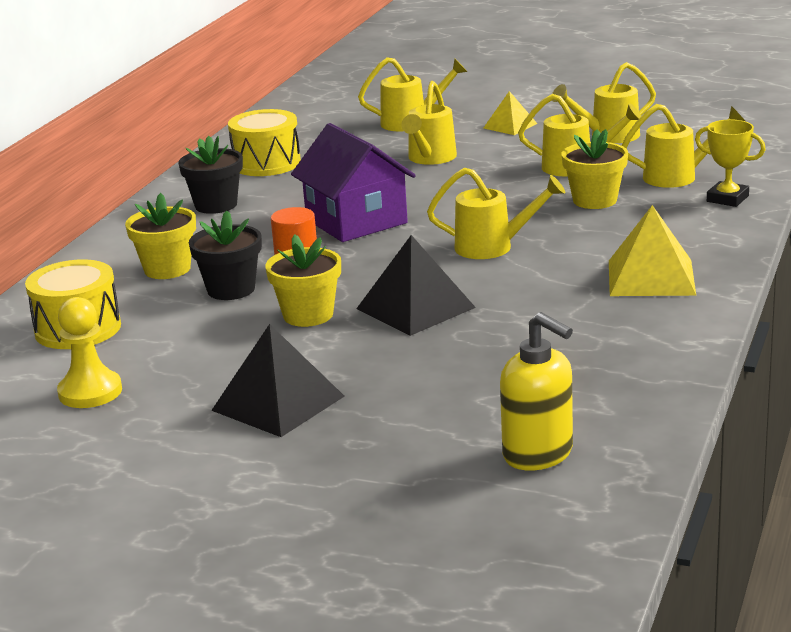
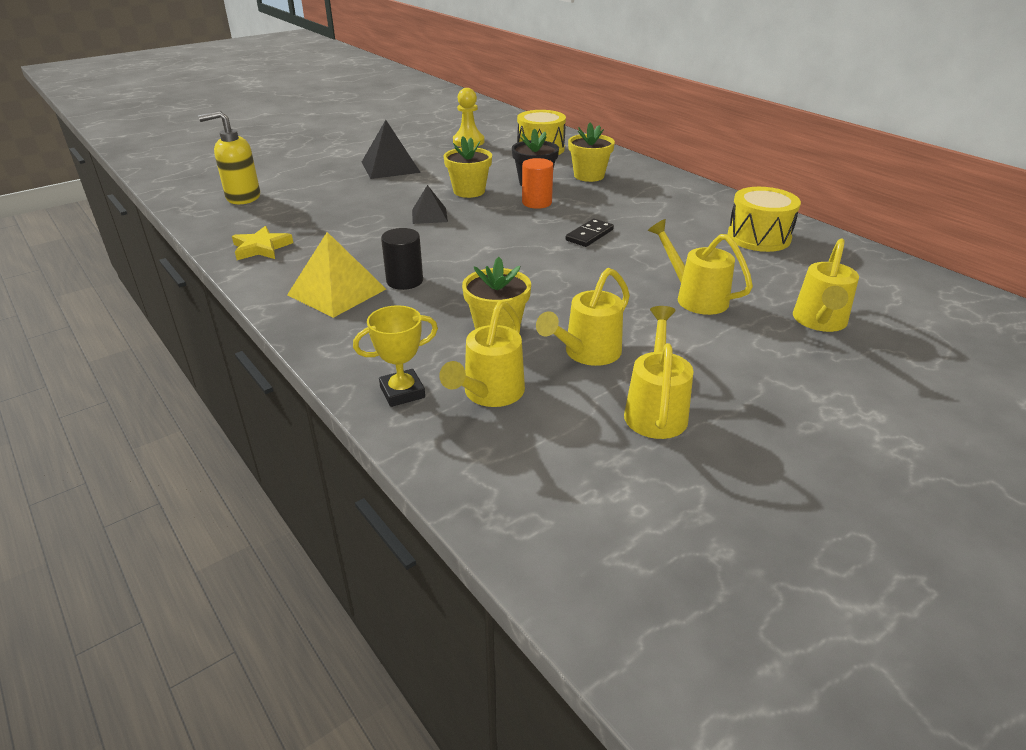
camera: 120 degrees right, 10 degrees up
black flower pot [178,136,243,214] -> none
purple house [291,123,416,242] -> black domino [566,219,614,247]
black pyramid [356,235,476,336] -> black pyramid [412,185,448,224], size x0.60
yellow watering can [427,168,565,259] -> none
yellow pyramid [484,91,537,135] -> none
none -> yellow star [232,226,293,260]
none -> black cylinder [381,228,423,290]

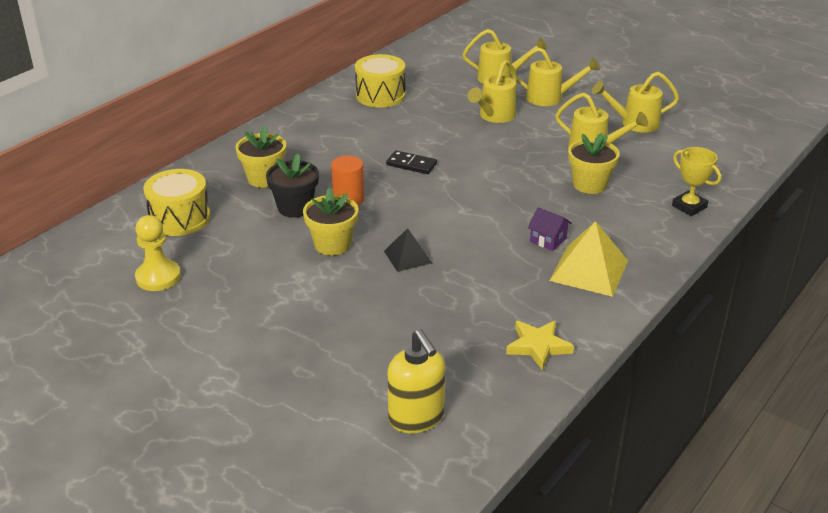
camera: 105 degrees left, 0 degrees up
black pyramid [362,120,421,179] -> none
black cylinder [381,228,423,290] -> purple house [528,207,572,251]
yellow watering can [439,301,525,407] -> yellow watering can moved to [512,47,600,106]

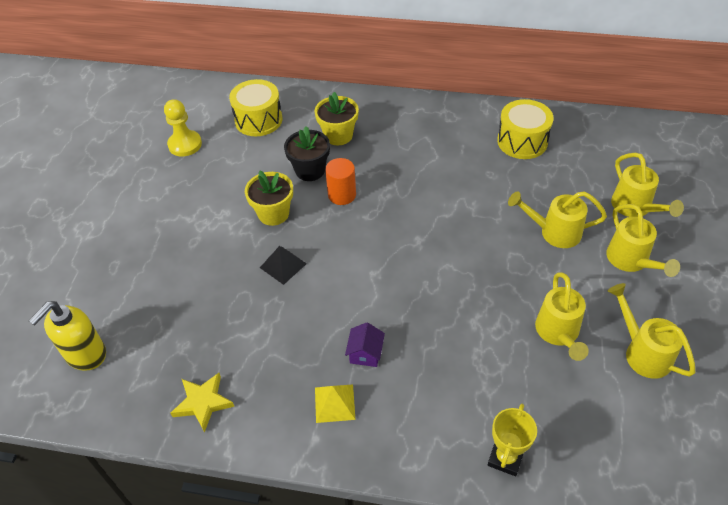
camera: 65 degrees right, 15 degrees up
black domino [386,150,437,174] -> none
yellow pyramid [549,221,628,297] -> yellow pyramid [315,385,356,423], size x0.60
yellow flower pot [568,133,620,194] -> none

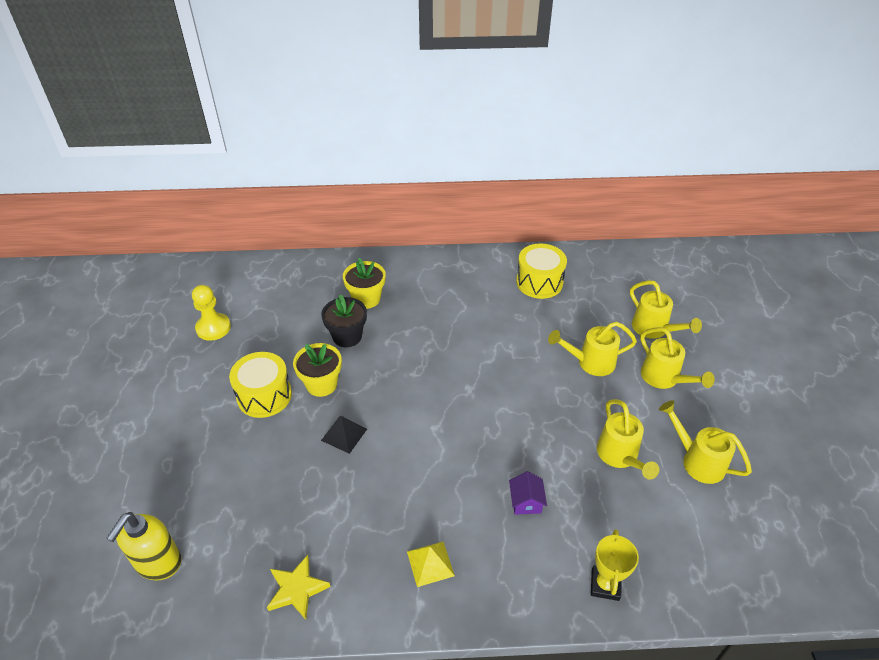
camera: 15 degrees left, 5 degrees down
yellow drum [229,79,282,136] -> yellow drum moved to [229,352,292,418]
orange cylinder [325,158,356,205] -> none
purple house [345,323,385,367] -> purple house moved to [509,471,547,515]

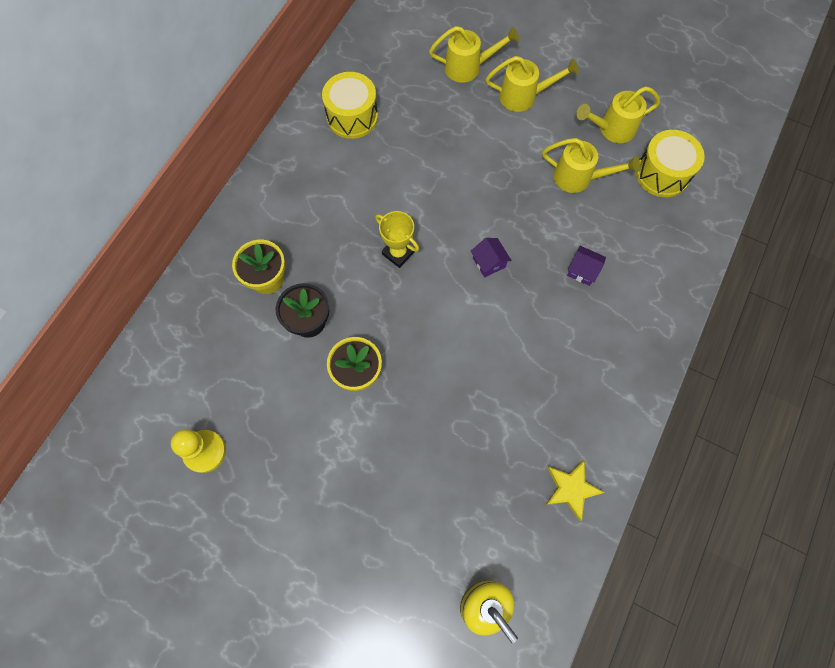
camera: 60 degrees left, 25 degrees up
yellow drum [229,352,292,418] -> yellow drum moved to [636,130,705,197]
black pyramid [321,416,367,454] -> none
yellow pyramid [407,542,455,587] -> none
yellow watering can [548,322,637,376] -> none
yellow trophy [591,529,639,601] -> yellow trophy moved to [375,211,419,268]
none -> purple house [471,238,512,278]

